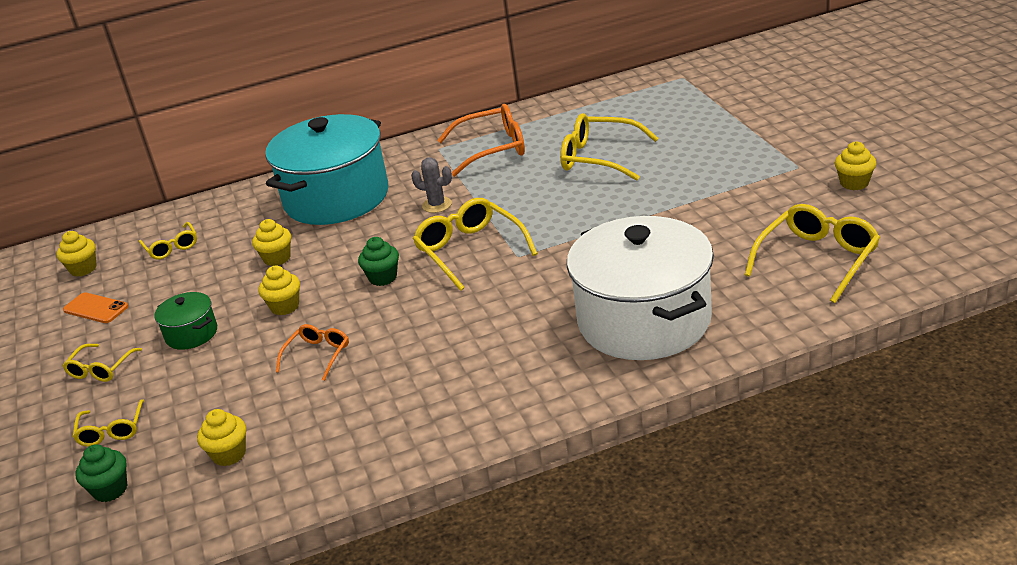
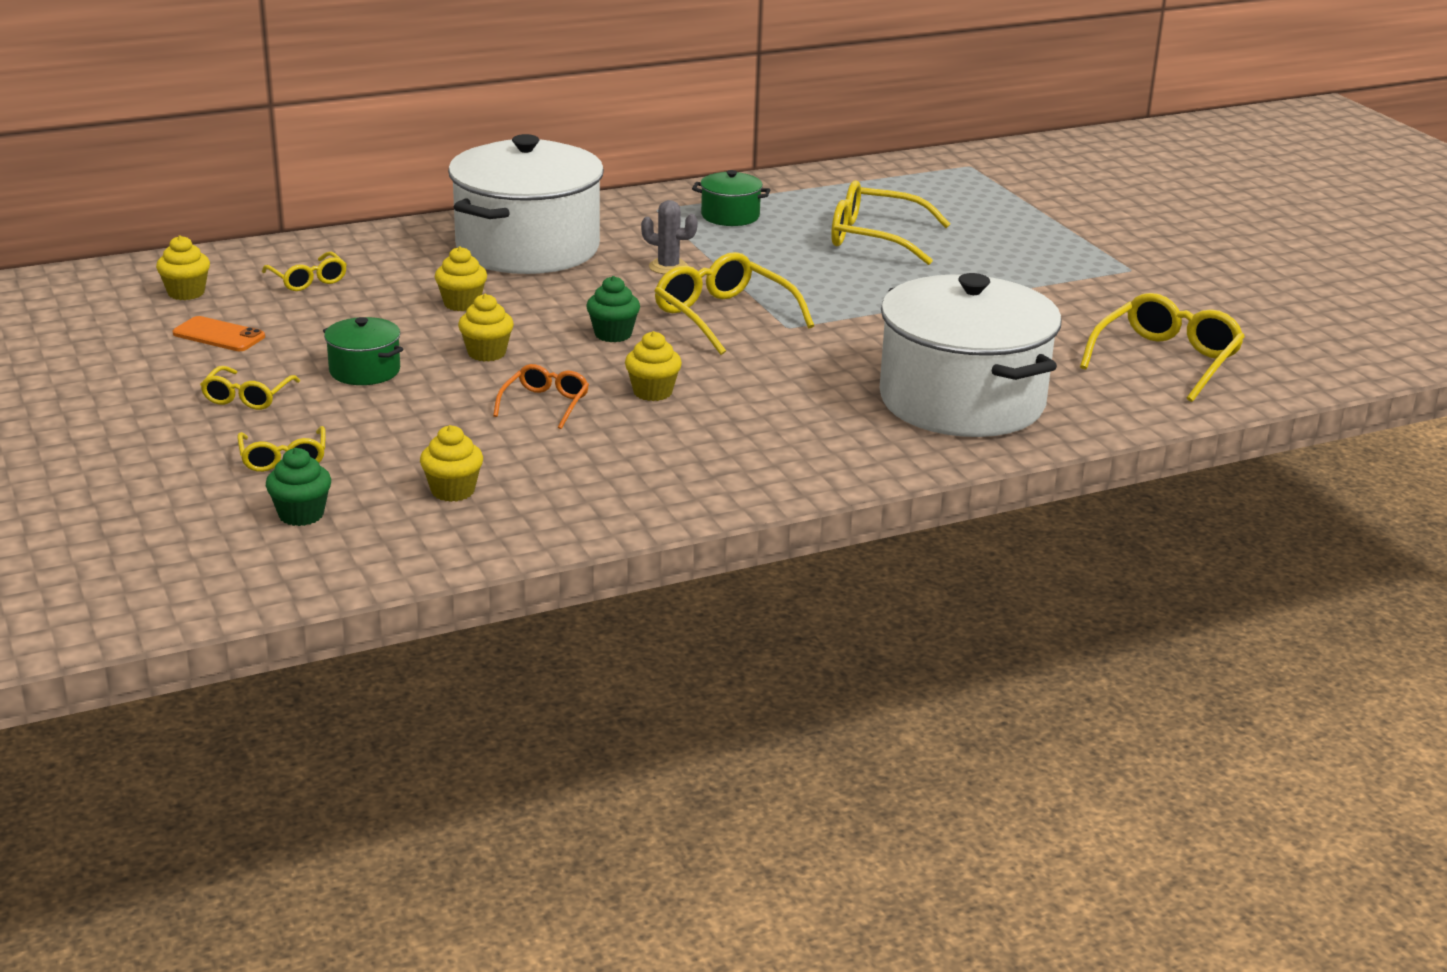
camera: 10 degrees left, 5 degrees down
turquoise pot [265,114,388,225] -> white pot [448,134,604,274]
orange glasses [437,104,525,177] -> green pot [692,170,771,226]
yellow cupcake [835,141,877,190] -> yellow cupcake moved to [625,331,682,401]

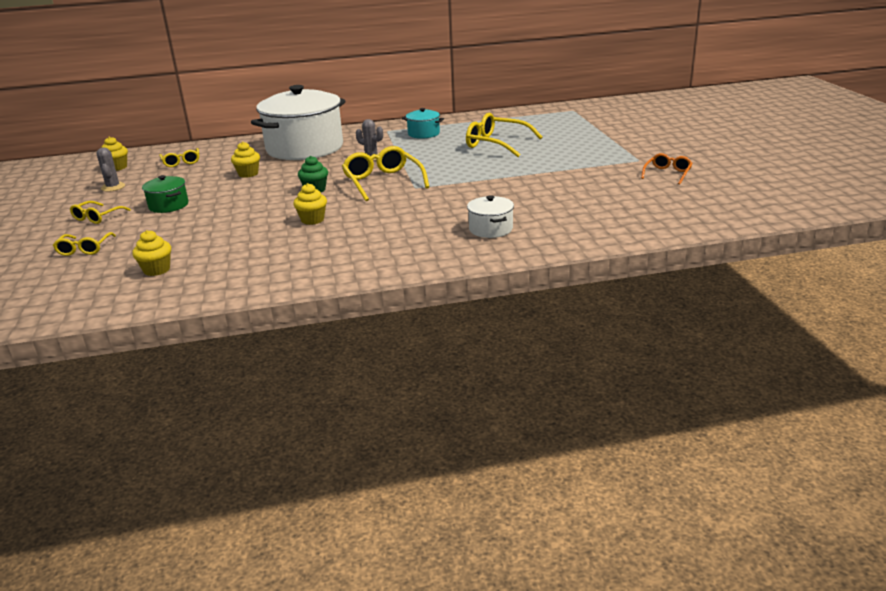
camera: 15 degrees right, 0 degrees up
orange phone [173,316,265,351] -> grey cactus [97,148,125,192]
green cupcake [266,448,331,526] -> none
yellow cupcake [458,294,514,361] -> none
orange glasses [493,364,589,429] -> orange glasses moved to [641,153,693,185]
green pot [692,170,771,226] -> turquoise pot [402,108,444,139]
white pot [880,273,1062,437] -> white pot [467,195,514,238], size x0.43
yellow glasses [1080,293,1245,402] -> none

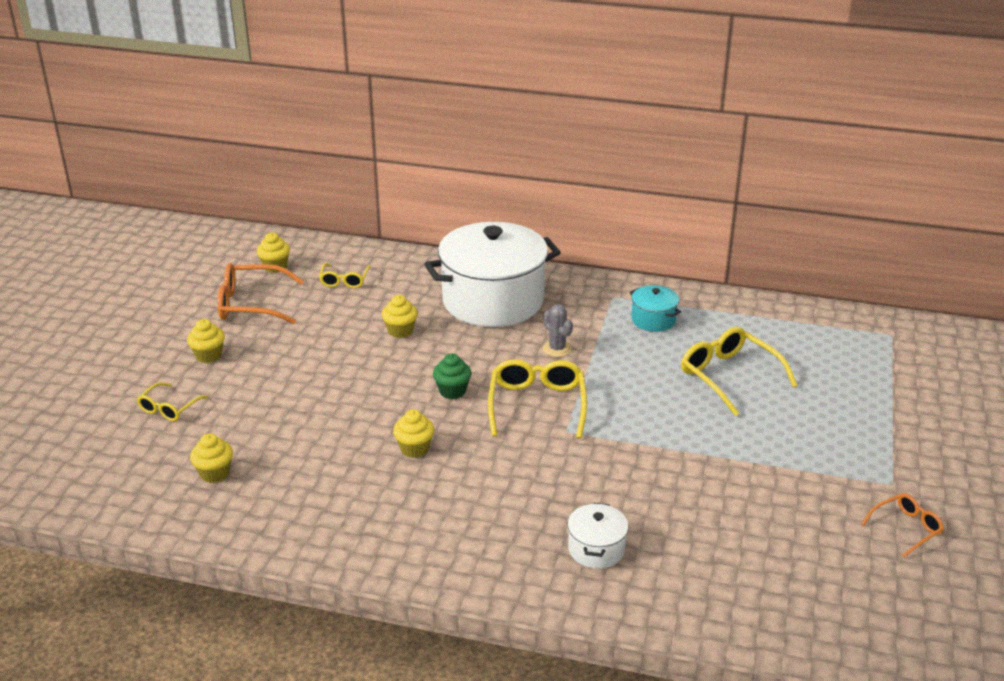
camera: 25 degrees right, 5 degrees up
yellow glasses [70,201,131,224] -> yellow cupcake [187,319,225,363]
grey cactus [97,148,125,192] -> orange glasses [217,263,304,324]
green pot [142,175,188,213] -> none

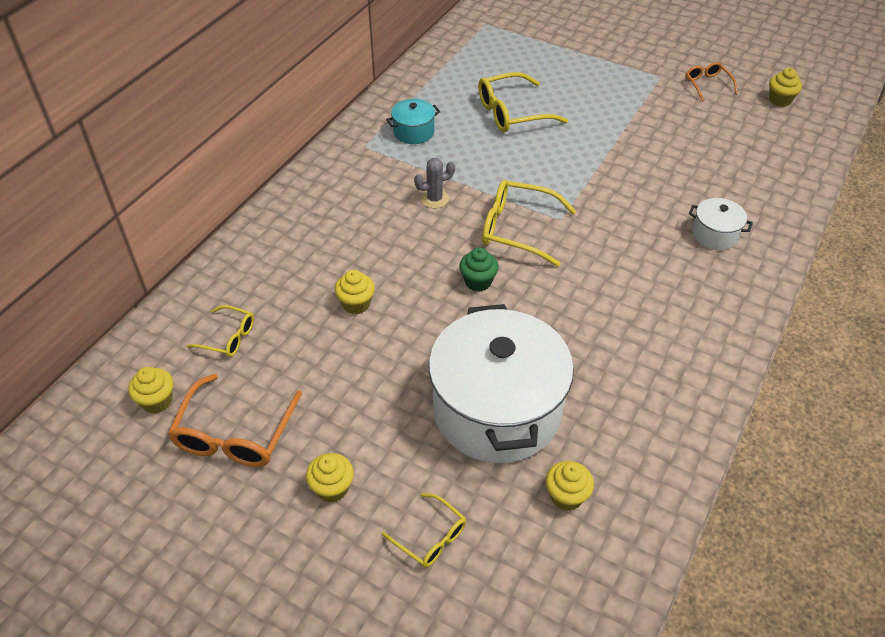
camera: 75 degrees left, 15 degrees up
yellow cupcake [393,409,434,458] -> yellow cupcake moved to [769,68,802,107]
white pot [424,222,561,327] -> white pot moved to [429,304,574,463]

